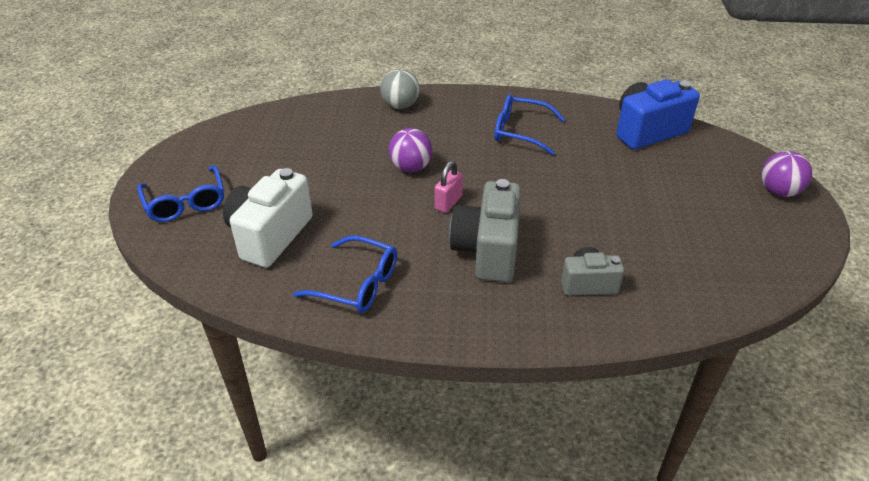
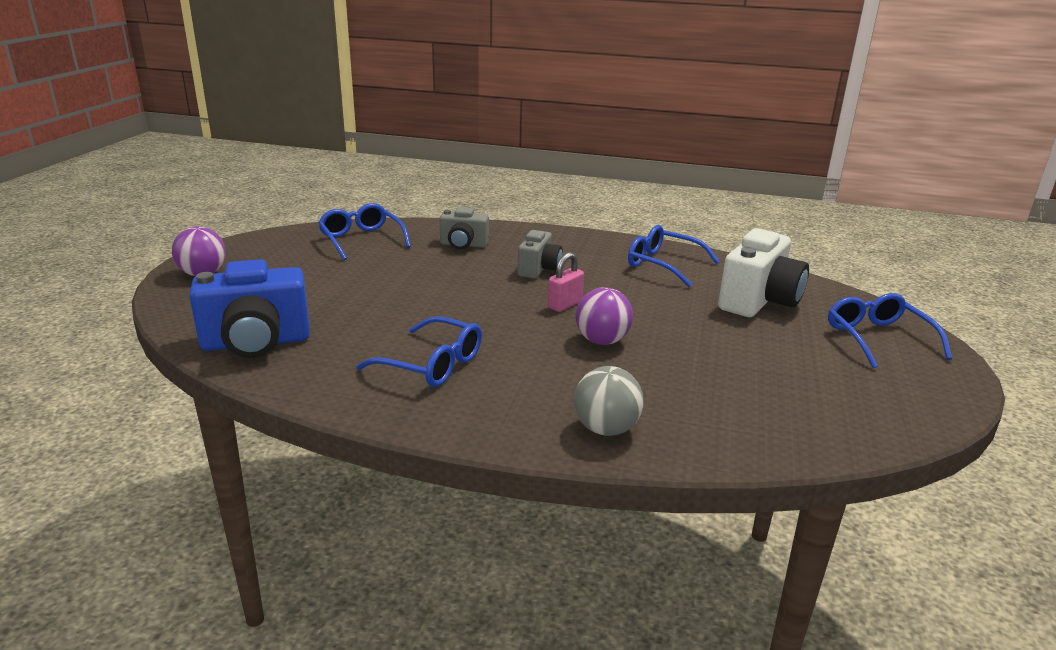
camera: 170 degrees left, 15 degrees down
grey camera [449,179,521,282] -> grey camera [518,230,563,279], size x0.59
none -> blue glasses [318,203,411,260]

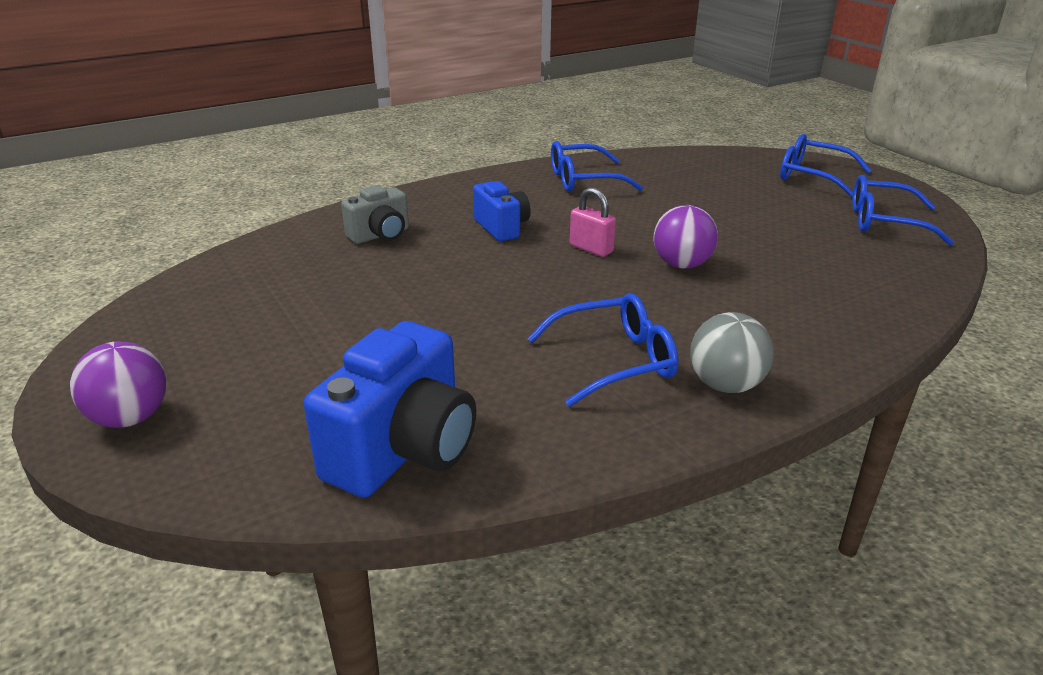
camera: 45 degrees left, 5 degrees up
blue glasses [318,203,411,260] -> blue glasses moved to [852,175,954,245]
grey camera [518,230,563,279] -> blue camera [473,181,531,241]
pink padlock [548,252,584,312] -> pink padlock turned 45 degrees counterclockwise [570,187,616,257]
grey ball [574,366,644,436] -> grey ball moved to [690,312,774,393]
white camera [718,228,809,317] -> none

